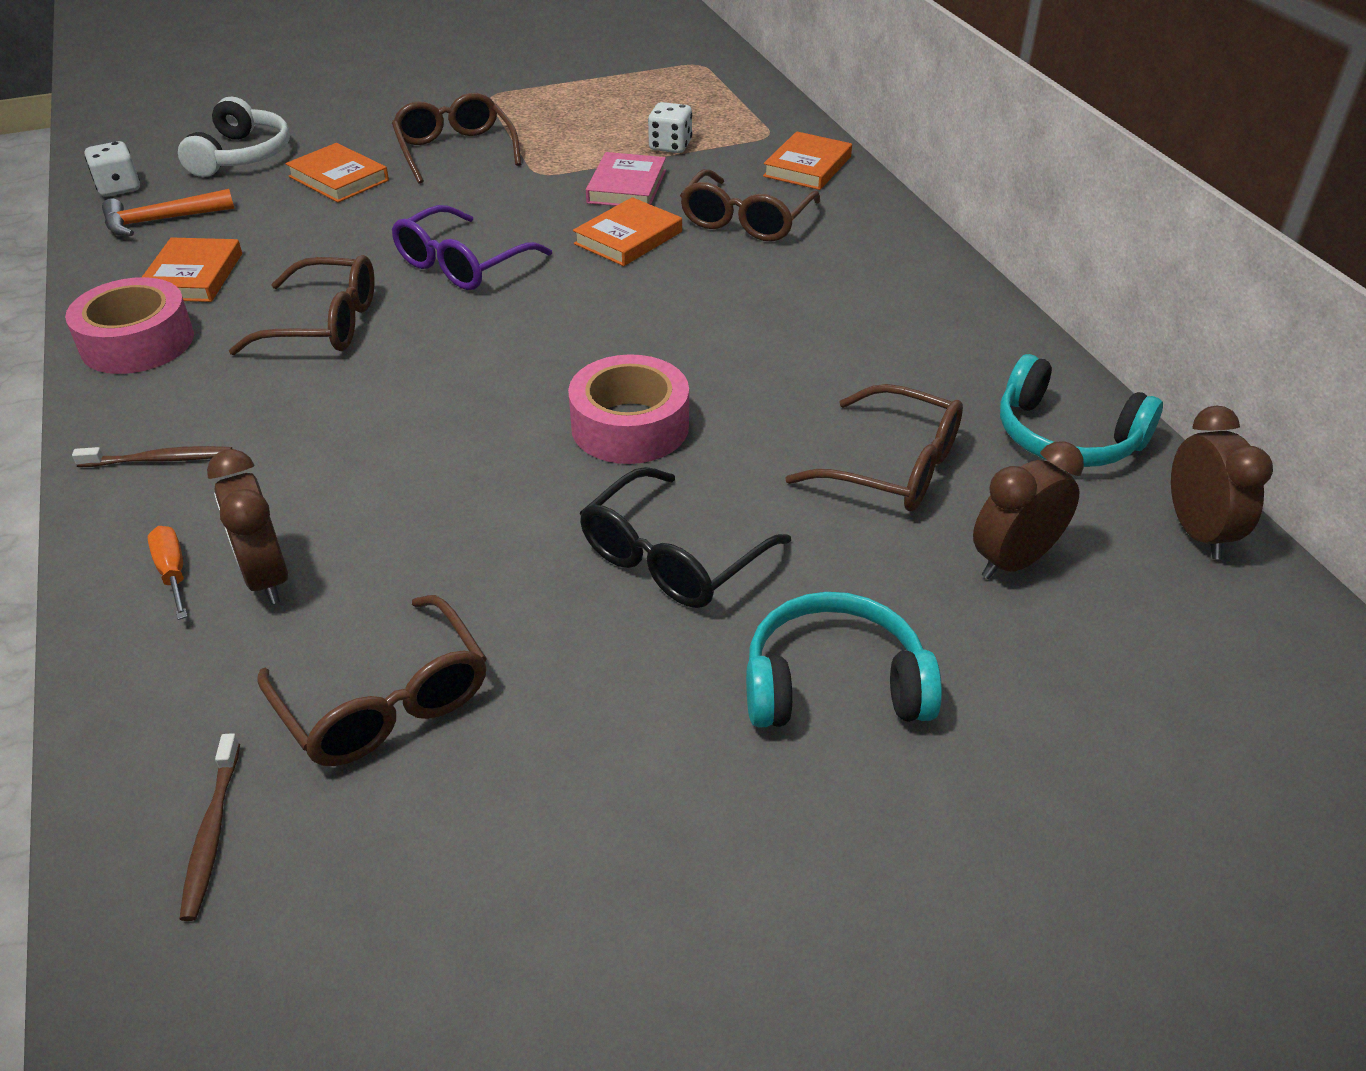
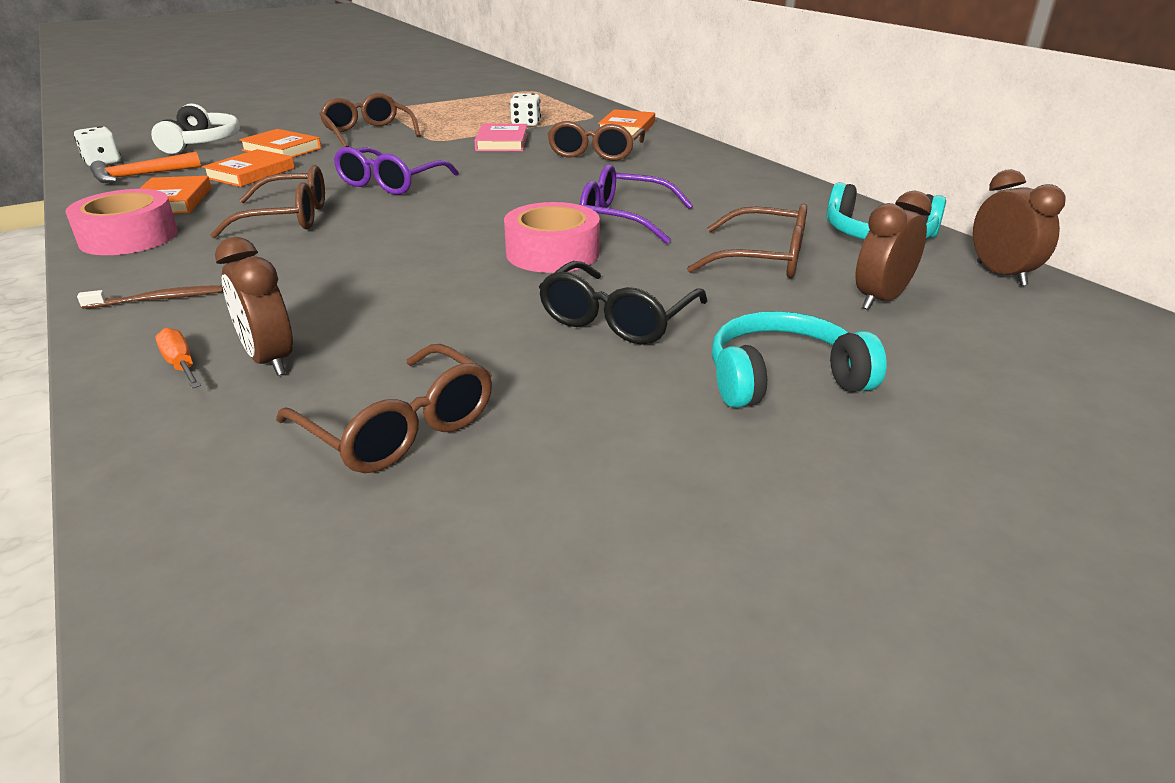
camera: 10 degrees left, 10 degrees down
brown toothbrush [179,733,240,921] -> none
orange book [573,197,682,266] -> orange book moved to [202,149,295,187]
none -> purple glasses [580,164,693,244]

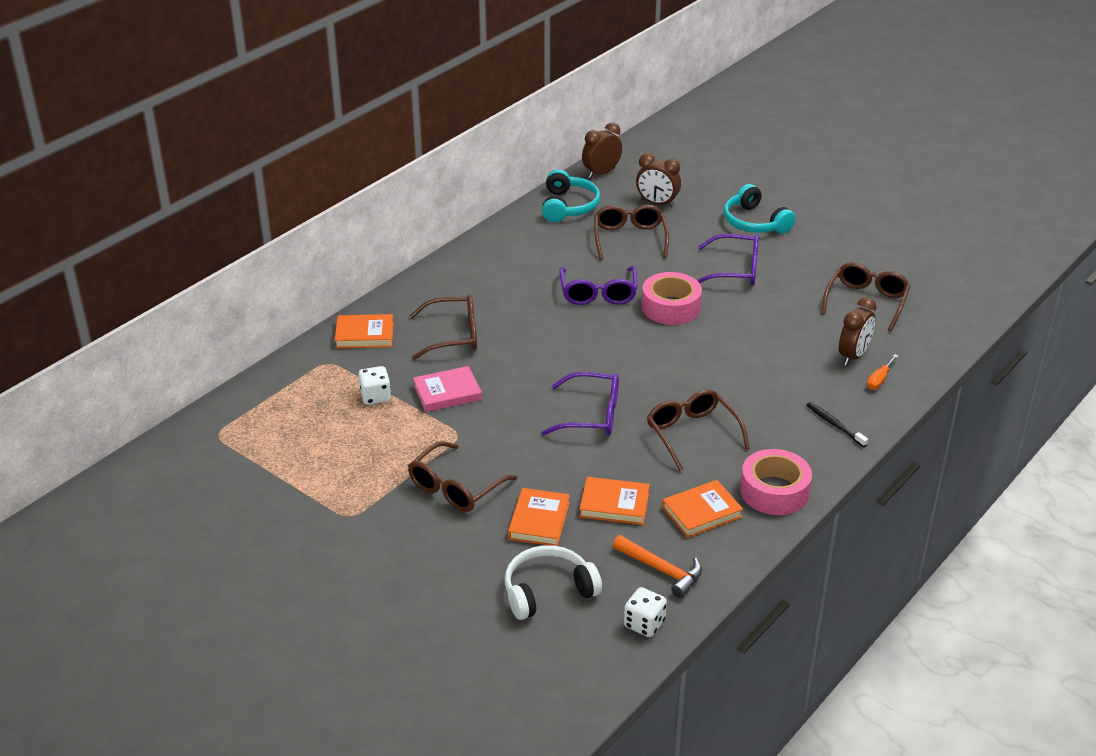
camera: 110 degrees left, 5 degrees up
brown toothbrush [77,285,223,309] -> black toothbrush [807,402,868,447]
black glasses [539,261,708,345] -> purple glasses [697,234,759,286]

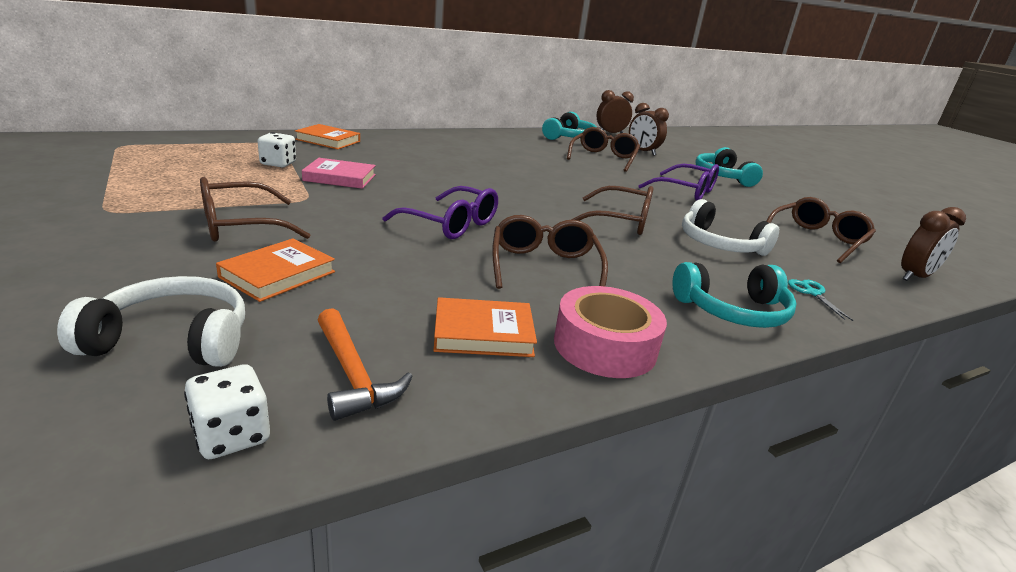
camera: 20 degrees right, 10 degrees down
brown glasses [410,295,477,360] -> brown glasses moved to [571,186,654,235]
purple glasses [559,266,637,305] -> none
orange book [579,477,650,525] -> none
pink tape [642,272,702,325] -> none
black toothbrush [807,402,868,447] -> turquoise headphones [672,262,797,328]
brown clock [839,297,877,365] -> brown clock moved to [901,207,966,281]
orange screwdriver [867,354,898,390] -> turquoise scissors [788,279,854,321]
none -> white headphones [682,199,779,256]

